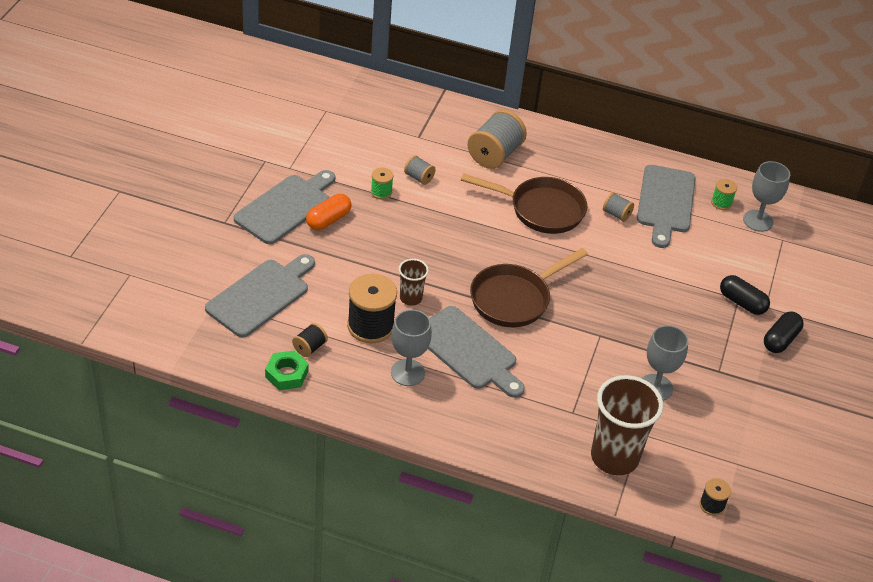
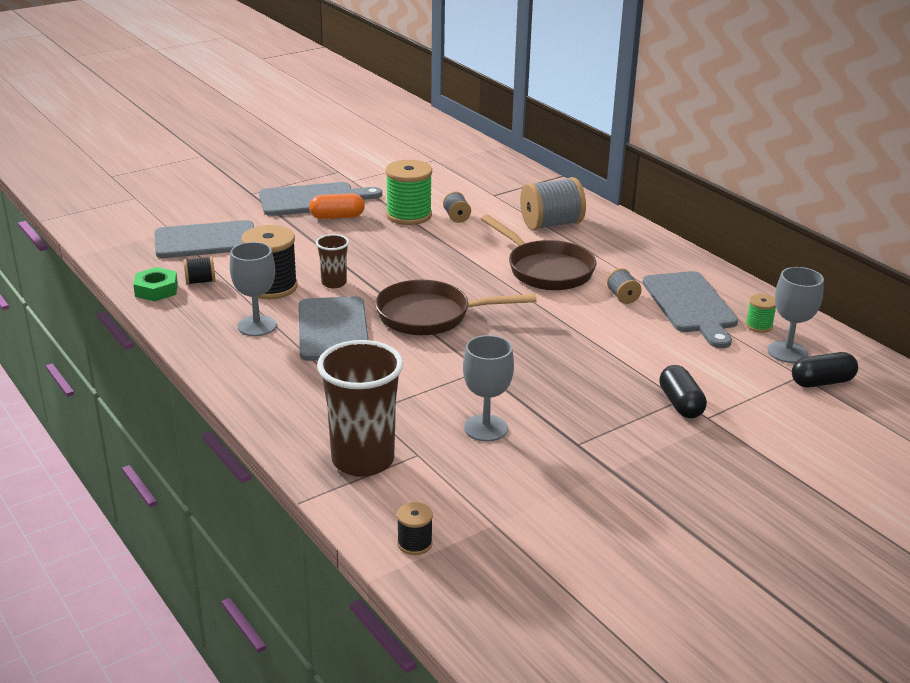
camera: 40 degrees right, 15 degrees down
green spool [371,168,394,199] -> green spool [385,160,432,225], size x2.00
grey cutting board [637,165,696,248] -> grey cutting board turned 60 degrees counterclockwise [643,271,738,348]
black capsule [764,311,803,353] -> black capsule moved to [792,352,858,388]

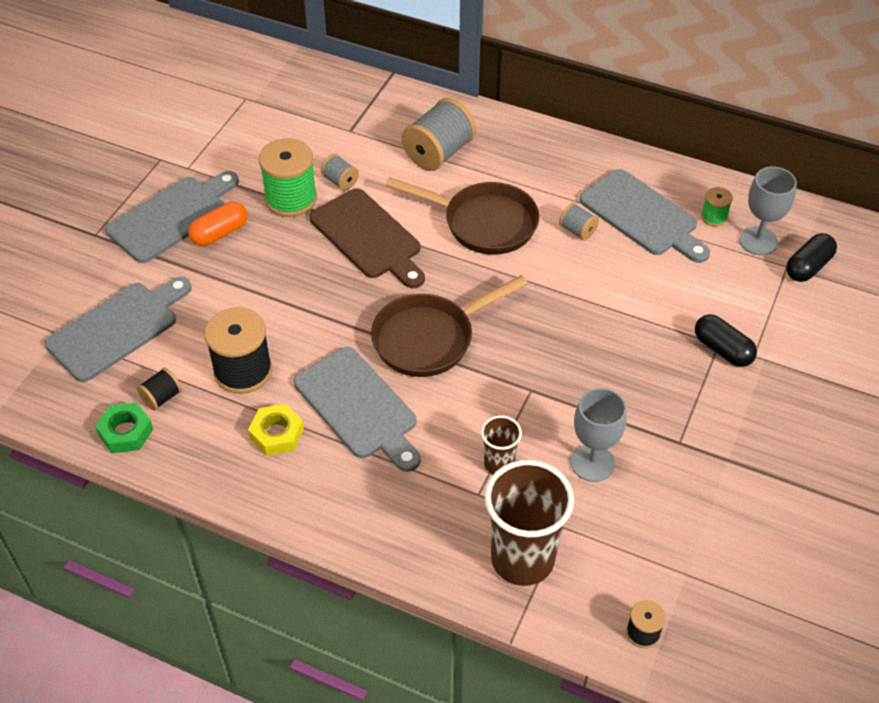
camera: 30 degrees left, 20 degrees up
grey goblet [230,242,277,336] -> yellow nut [248,404,304,456]
brown cup [316,234,349,288] -> brown cup moved to [481,415,522,474]
none -> brown cutting board [309,188,425,288]

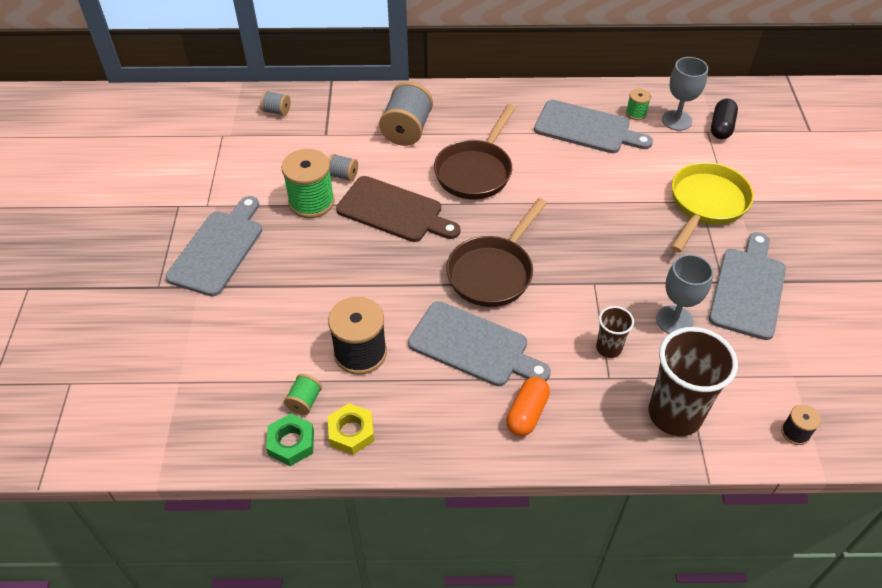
camera: 25 degrees left, 0 degrees up
grey cutting board [45,277,192,382] -> grey cutting board moved to [709,232,786,340]
black spool [137,368,182,410] -> green spool [284,374,322,415]
orange capsule [188,201,247,246] -> orange capsule moved to [506,377,550,436]
yellow nut [248,404,304,456] -> yellow nut moved to [328,403,374,455]
brown pan [385,177,540,255] -> brown pan turned 120 degrees clockwise [434,104,516,199]
grey spool [559,203,599,240] -> grey spool moved to [260,91,291,116]
black capsule [695,314,757,367] -> yellow pan [671,162,754,253]

